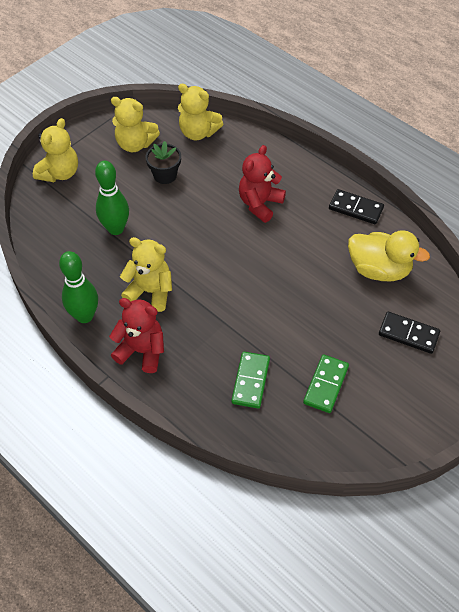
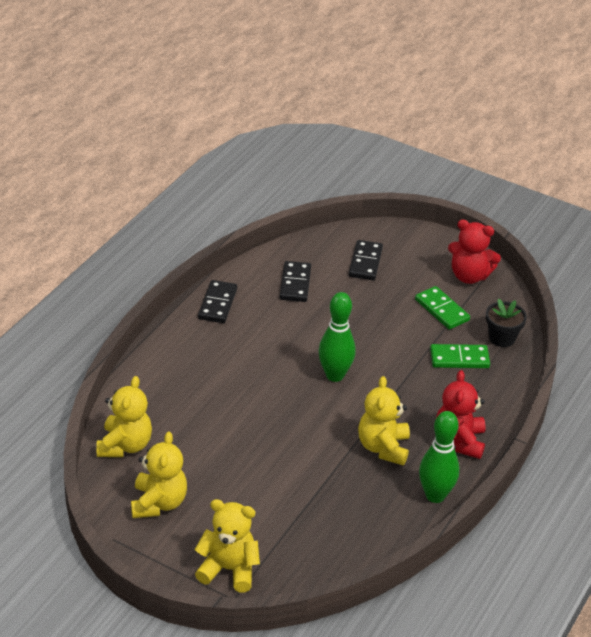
camera: 105 degrees left, 15 degrees down
green bowling pin [95,161,129,235] -> green bowling pin moved to [318,292,356,382]
black flower pot [146,141,181,184] -> black flower pot moved to [486,299,527,347]
red teddy bear [239,145,286,223] -> red teddy bear moved to [448,219,501,284]
green domino [303,354,349,413] -> green domino turned 45 degrees clockwise [415,286,470,330]
yellow duck [348,230,430,281] -> black domino [280,261,311,302]

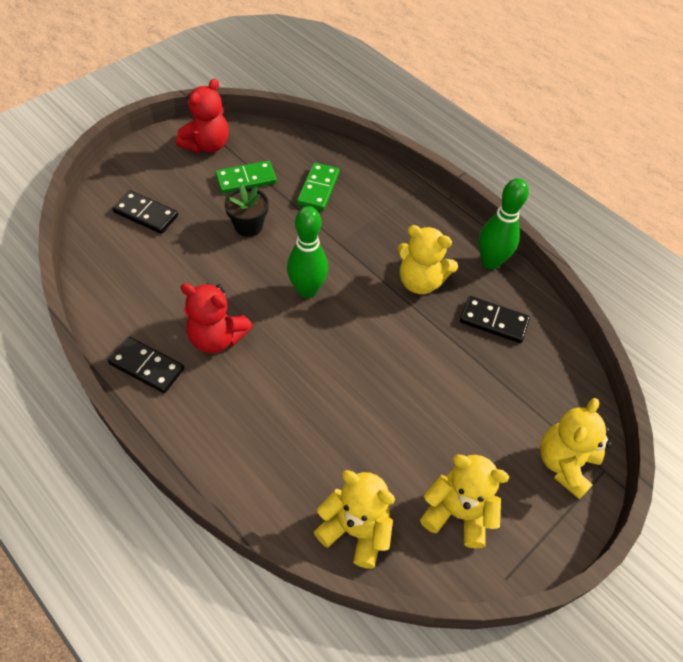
camera: 75 degrees left, 15 degrees up
black domino [280,261,311,302] -> black domino moved to [460,296,530,343]
red teddy bear [435,370,486,459] -> red teddy bear moved to [181,283,253,353]
black flower pot [486,299,527,347] -> black flower pot moved to [224,185,269,237]

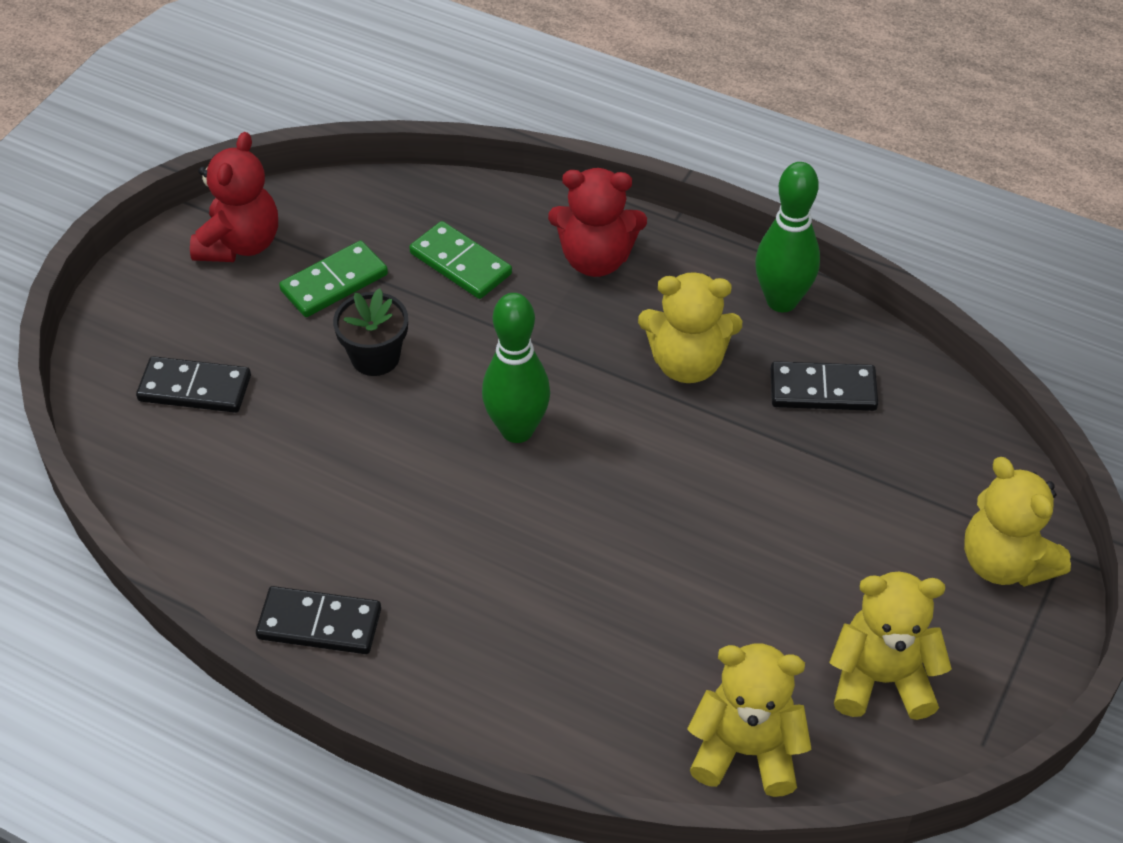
camera: 15 degrees left, 5 degrees down
red teddy bear [181,283,253,353] -> red teddy bear moved to [548,168,647,277]
green domino [297,163,339,211] -> green domino turned 45 degrees counterclockwise [409,221,512,299]
yellow teddy bear [540,398,612,500] -> yellow teddy bear turned 45 degrees counterclockwise [964,457,1071,587]

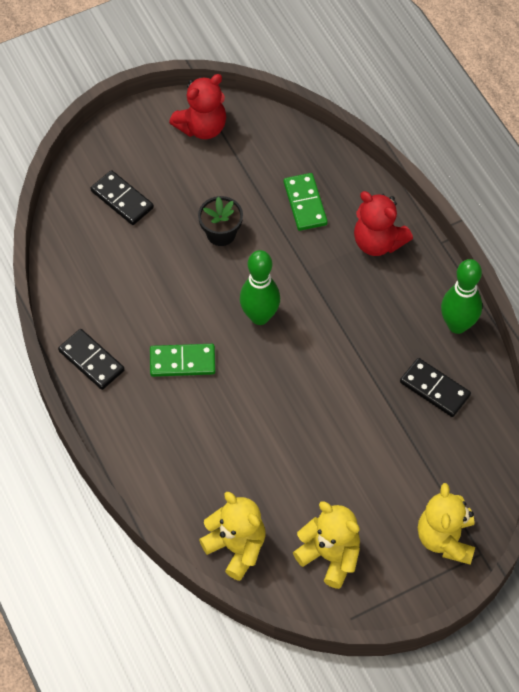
camera: 35 degrees right, 10 degrees up
green domino [279,241,388,317] -> green domino moved to [150,344,215,377]
yellow teddy bear [638,272,742,383] -> none

